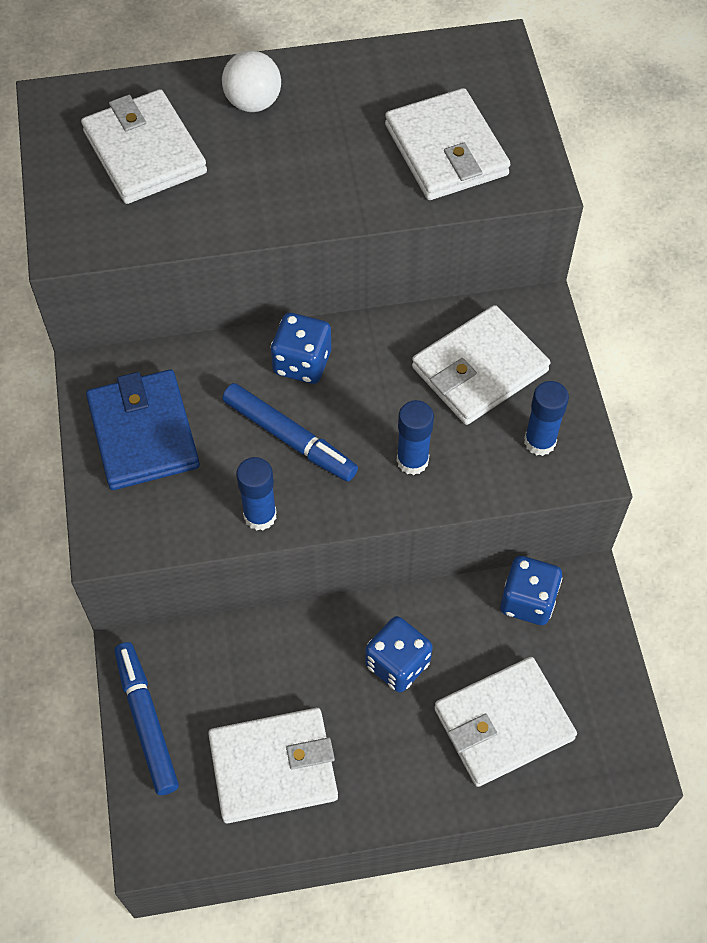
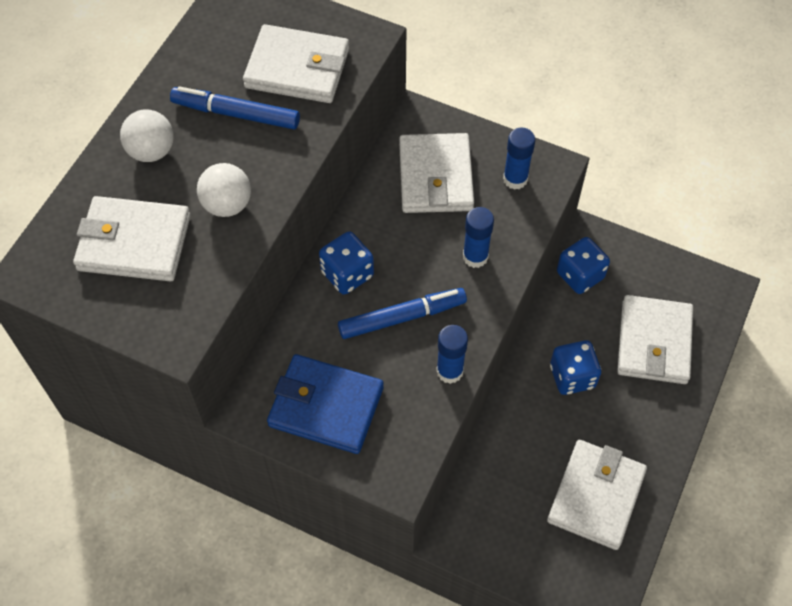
camera: 55 degrees left, 0 degrees up
blue marker [114,642,179,795] -> blue marker moved to [170,86,300,129]
none -> white ball [197,163,251,217]

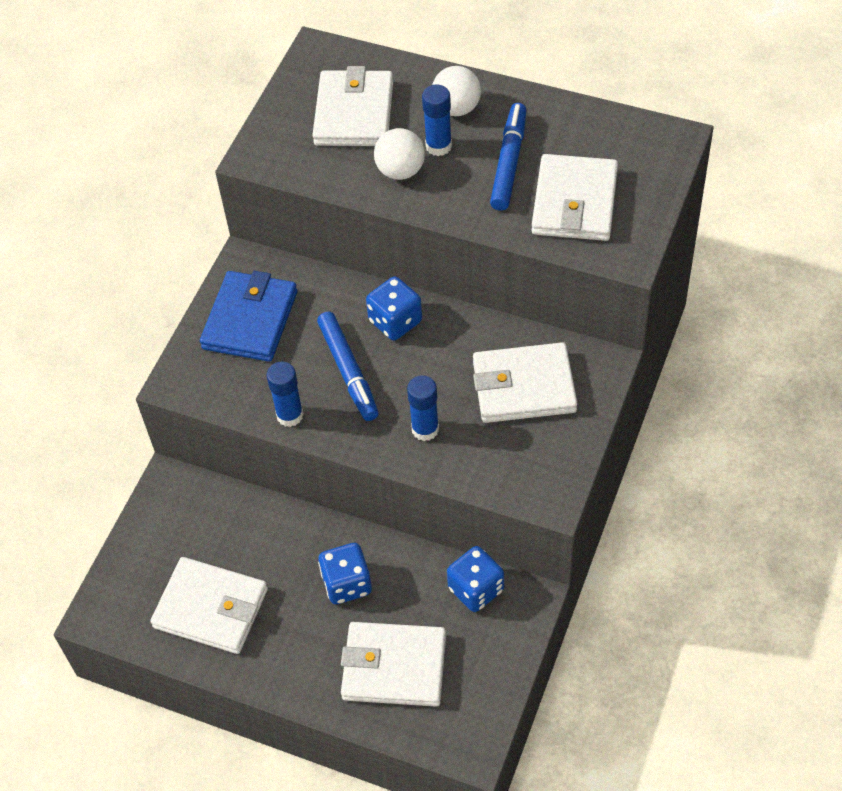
camera: 90 degrees right, 5 degrees down
blue glue stick [503,128,535,190] -> blue glue stick moved to [422,85,452,156]

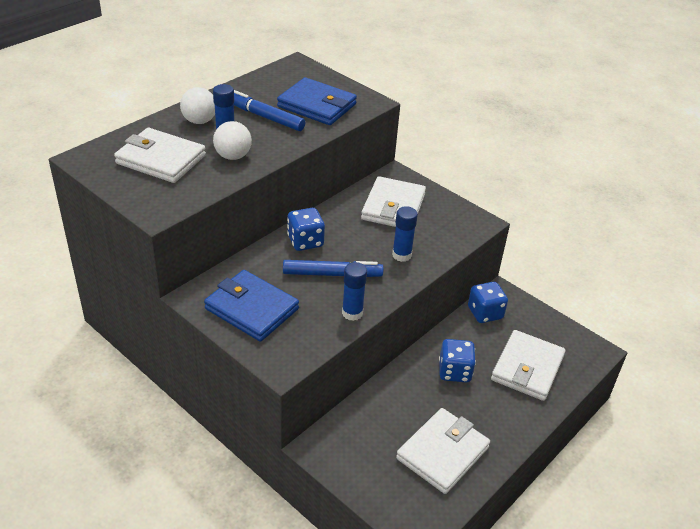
camera: 75 degrees left, 15 degrees down
white wallet [532,154,618,241] -> blue wallet [277,77,357,125]

